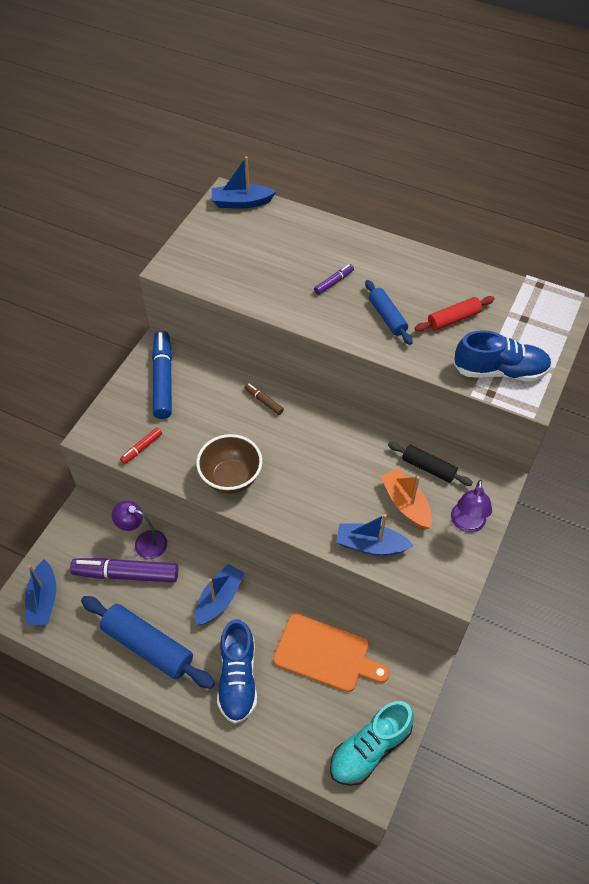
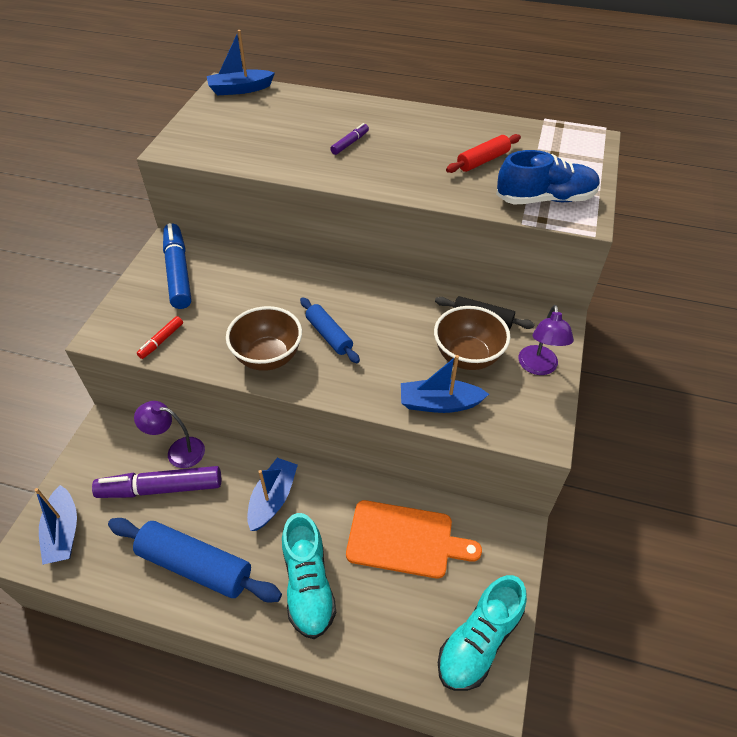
camera: 10 degrees left, 5 degrees down
blue shoe [217,619,257,724] -> turquoise shoe [282,513,336,639]
brown marker [244,383,284,415] -> none
blue rolling pin [365,280,413,345] -> blue rolling pin moved to [300,297,360,363]
orange boat [381,468,432,529] -> brown bowl [434,306,510,370]

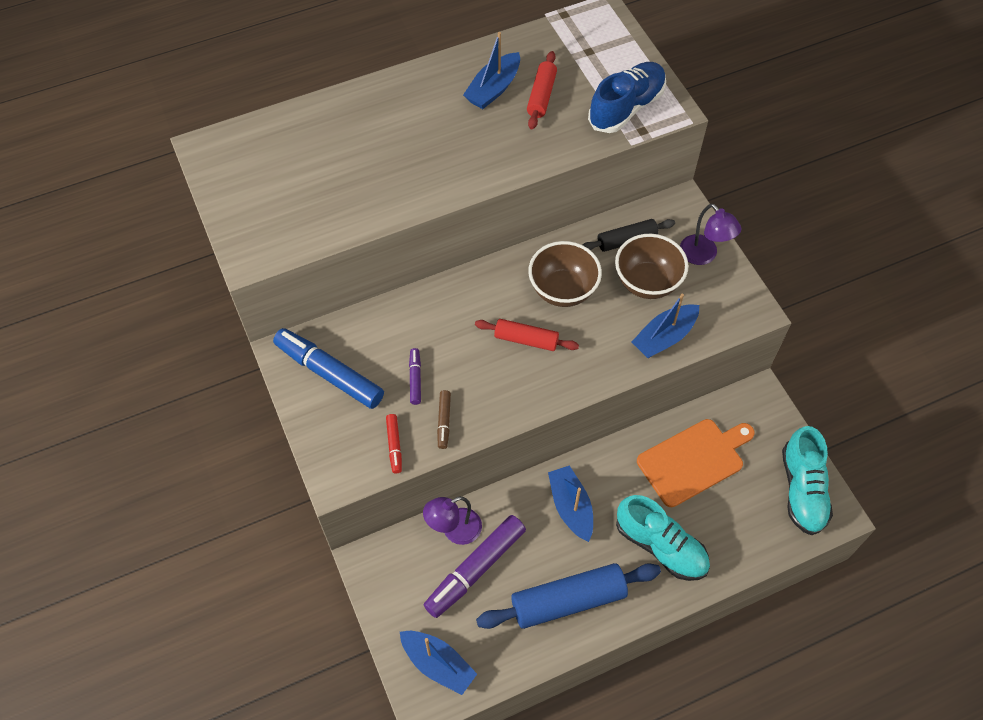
camera: 40 degrees left, 10 degrees up
blue boat [207,30,275,96] -> blue boat moved to [463,32,520,109]
brown bowl [226,306,302,371] -> brown bowl moved to [528,241,602,307]
blue rolling pin [300,297,360,363] -> red rolling pin [475,319,579,351]
purple marker [330,123,369,155] -> purple marker moved to [409,348,421,405]
none -> brown marker [437,390,451,449]

